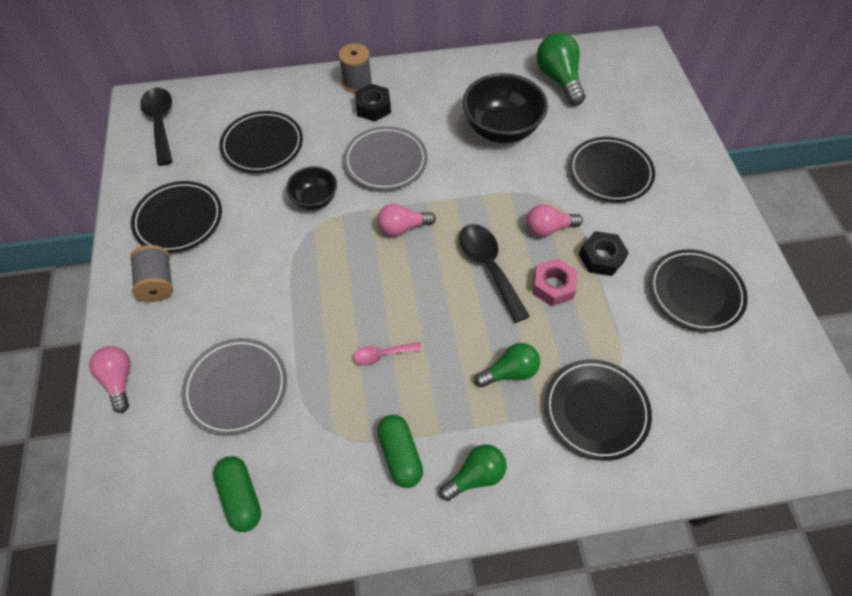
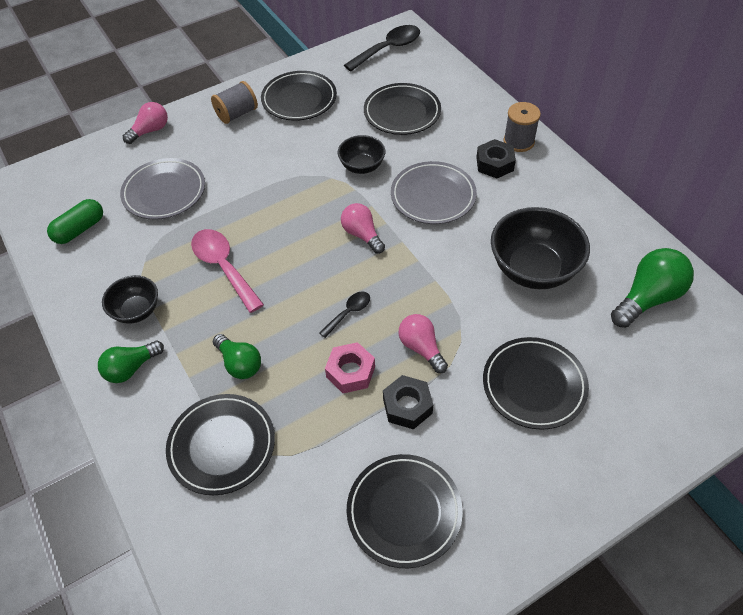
camera: 70 degrees right, 5 degrees down
pink spoon [353,342,422,366] -> pink spoon [191,229,264,313], size x1.85
green capsule [377,415,423,488] -> black bowl [102,275,158,324]
green light bulb [439,445,507,501] -> green light bulb turned 105 degrees clockwise [98,340,164,383]
black spoon [459,224,530,323] -> black spoon [319,291,370,338], size x0.54

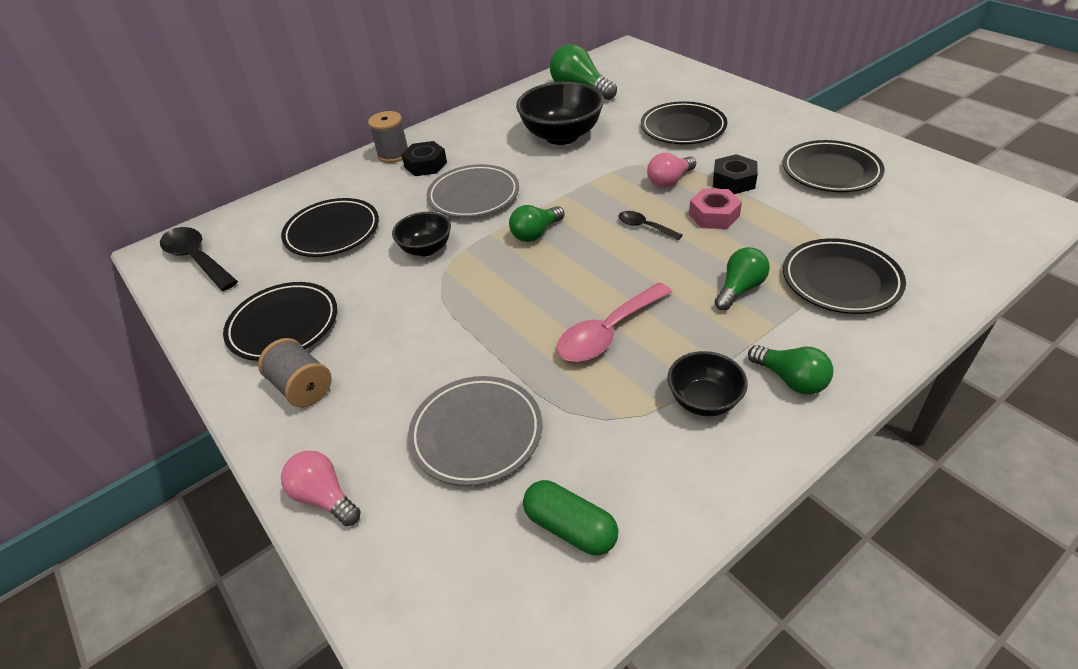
camera: 95 degrees left, 10 degrees down
pink light bulb [341,203,385,254] -> green light bulb [509,205,565,242]

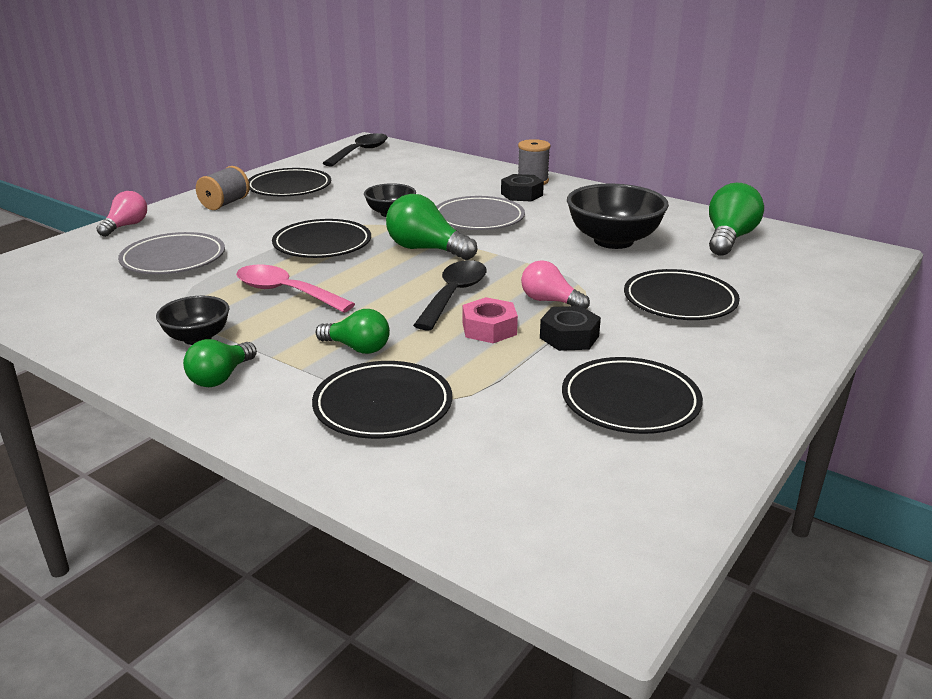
camera: 70 degrees right, 15 degrees down
black plate [281,198,379,257] -> black plate moved to [272,219,371,258]
green light bulb [509,205,565,242] -> green light bulb [386,194,477,260], size x1.53
green capsule [523,480,618,555] -> none
black spoon [618,211,683,240] -> black spoon [413,260,487,330], size x1.85

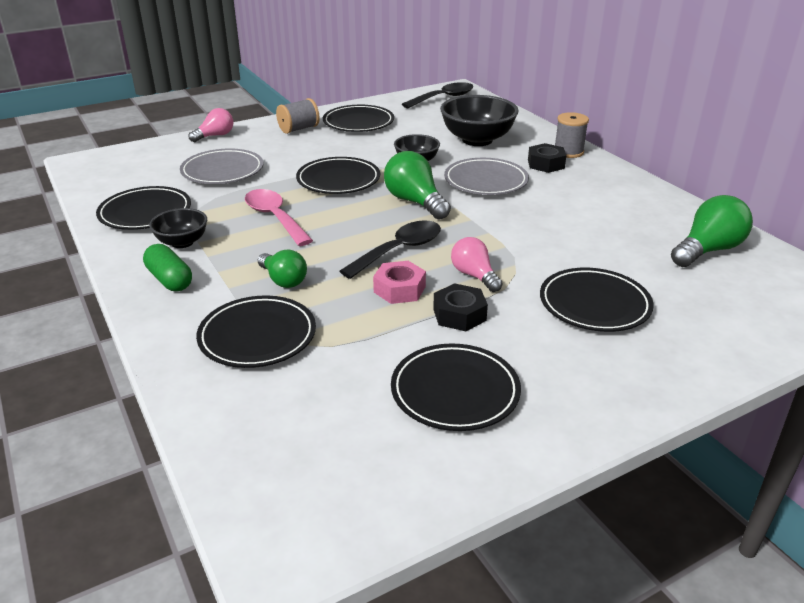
camera: 25 degrees right, 5 degrees up
green light bulb [183,339,257,387] -> green capsule [143,244,192,291]
black bowl [567,184,669,249] -> black bowl moved to [440,95,519,146]
none -> black plate [96,186,191,230]

